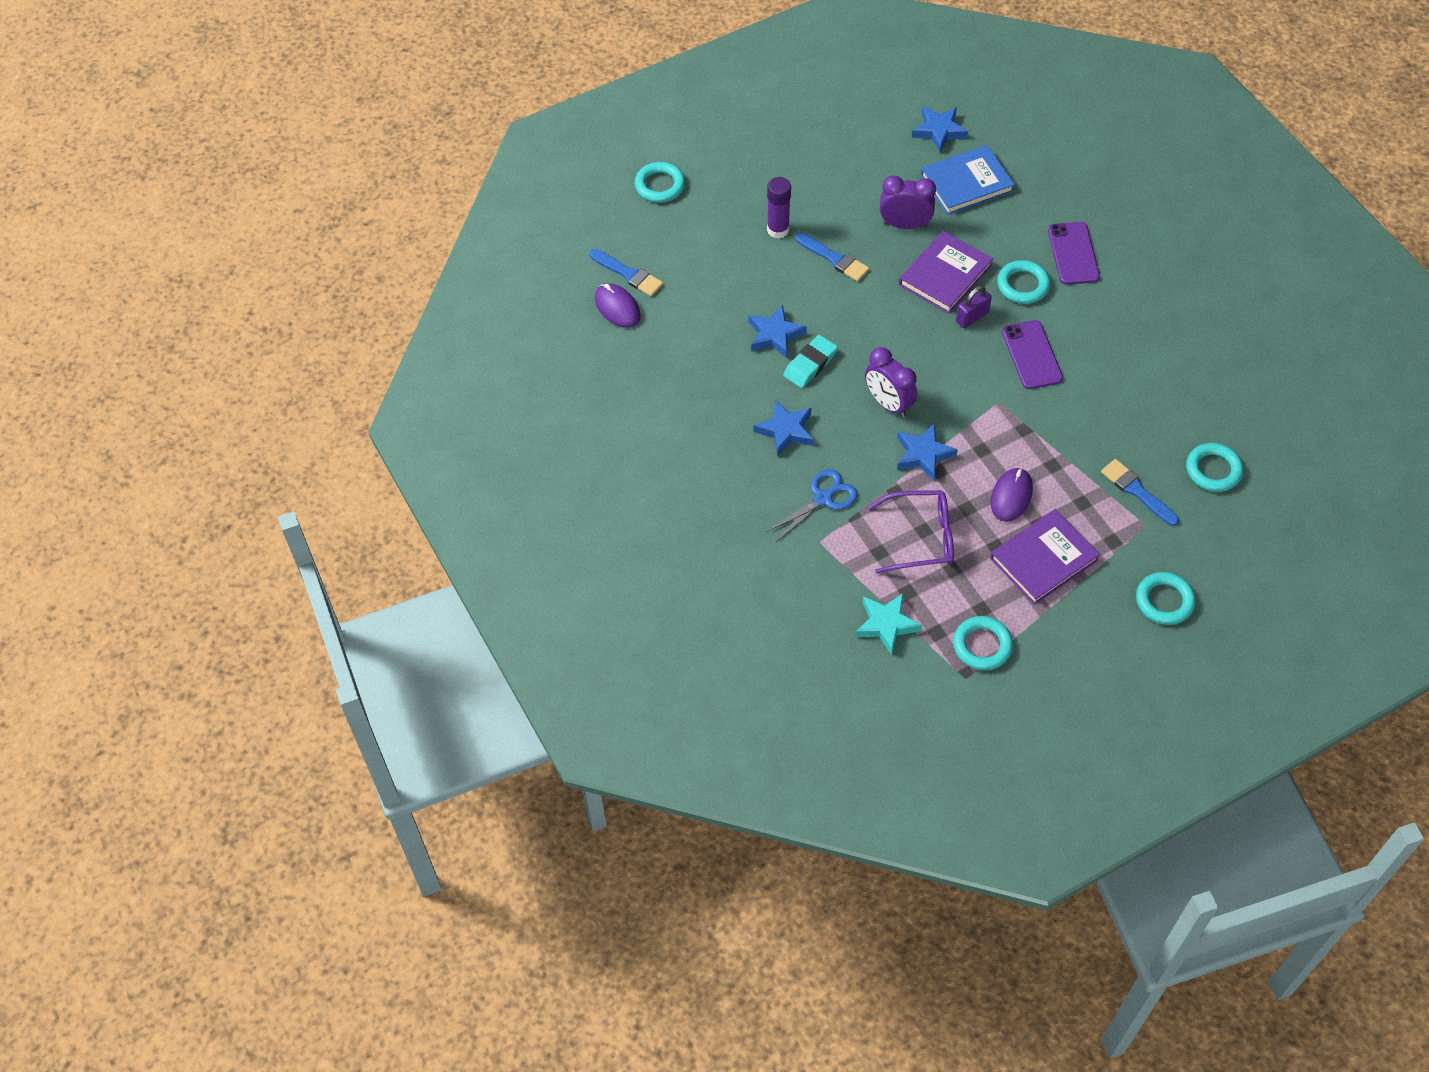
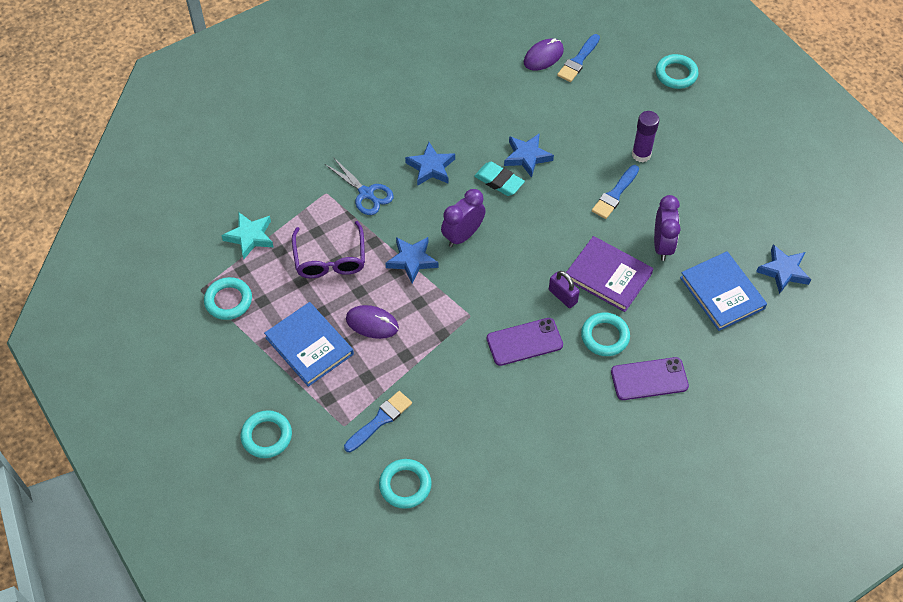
camera: 85 degrees right, 0 degrees up
purple book [990,509,1100,605] -> blue book [264,302,354,387]

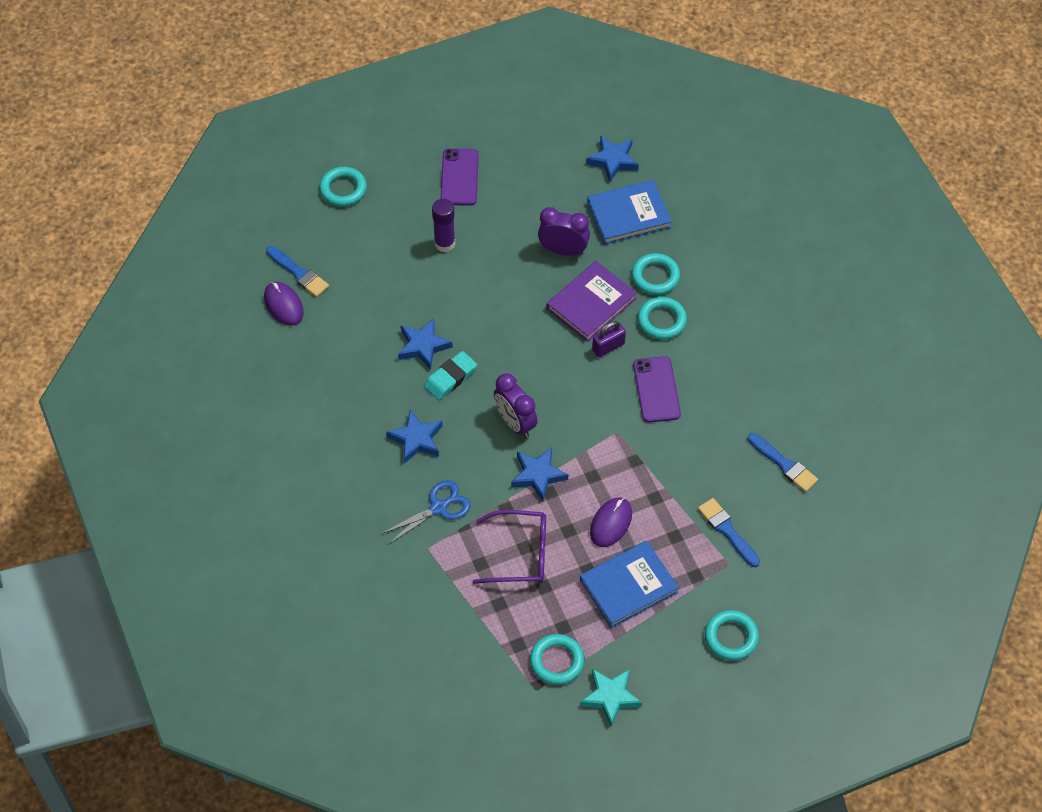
camera: 80 degrees left, 0 degrees up
turquoise star [221,212,273,259] -> turquoise star moved to [580,669,642,727]
turquoise ring [379,459,432,509] -> turquoise ring moved to [631,253,680,295]
blue brush [592,165,639,219] -> blue brush moved to [748,433,818,492]
purple phone [611,357,689,400] -> purple phone moved to [440,148,479,206]

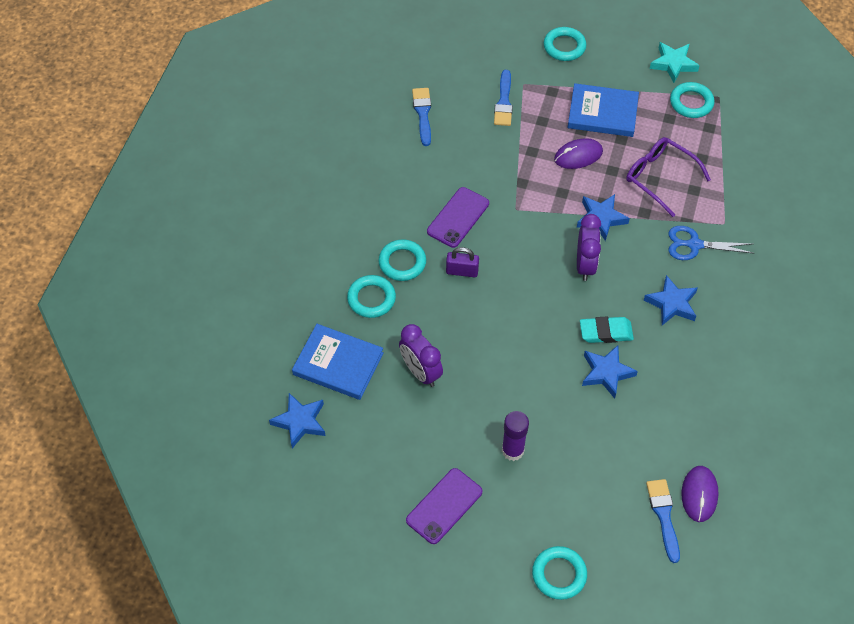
camera: 140 degrees left, 0 degrees up
purple book [547,261,637,342] -> none

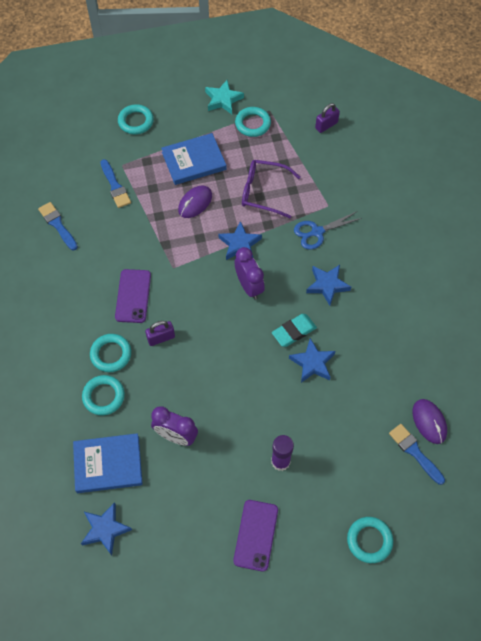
camera: 30 degrees left, 5 degrees up
none -> purple padlock [315,103,340,133]

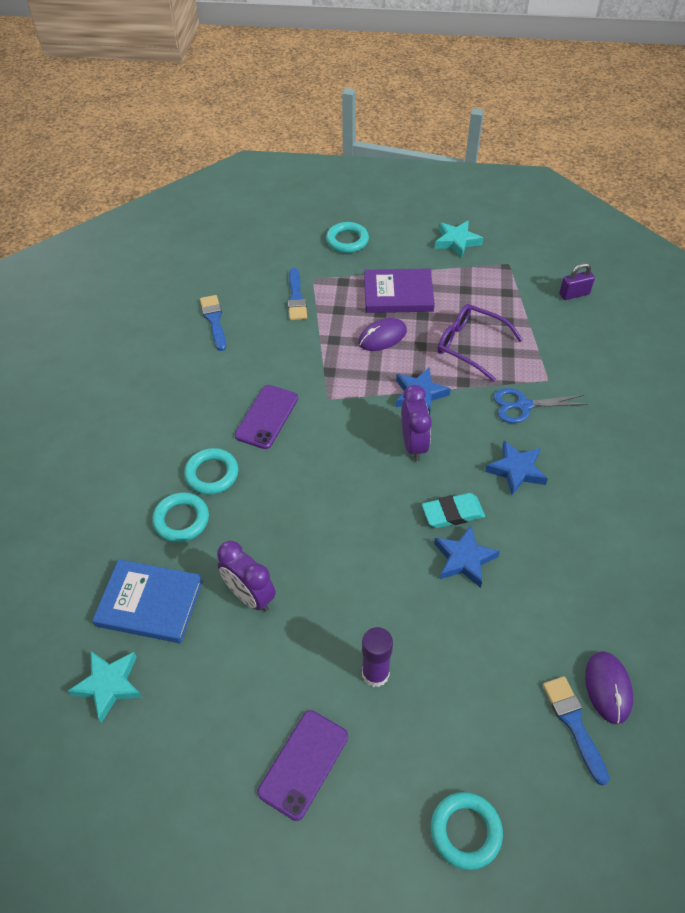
camera: 20 degrees right, 10 degrees down
blue star [81,502,132,555] -> turquoise star [68,651,143,723]
purple padlock [145,321,175,346] -> none
blue book [161,133,226,185] -> purple book [364,268,435,313]
turquoise ring [235,107,271,137] -> none

